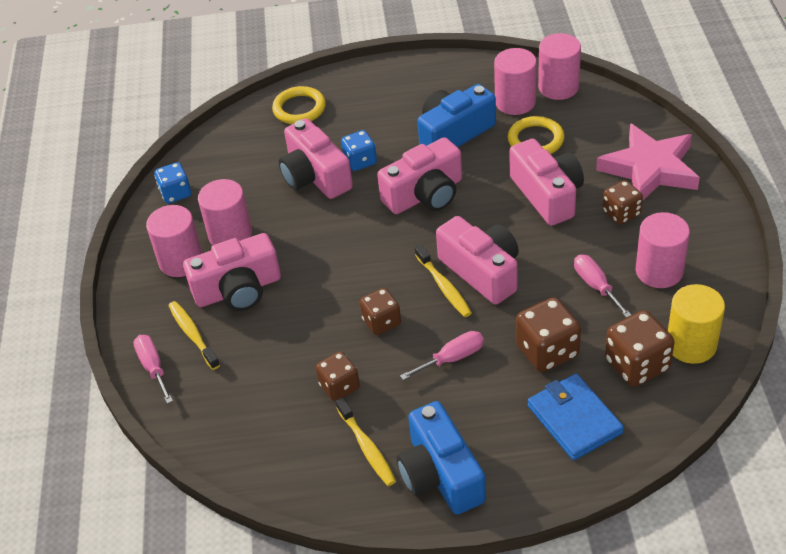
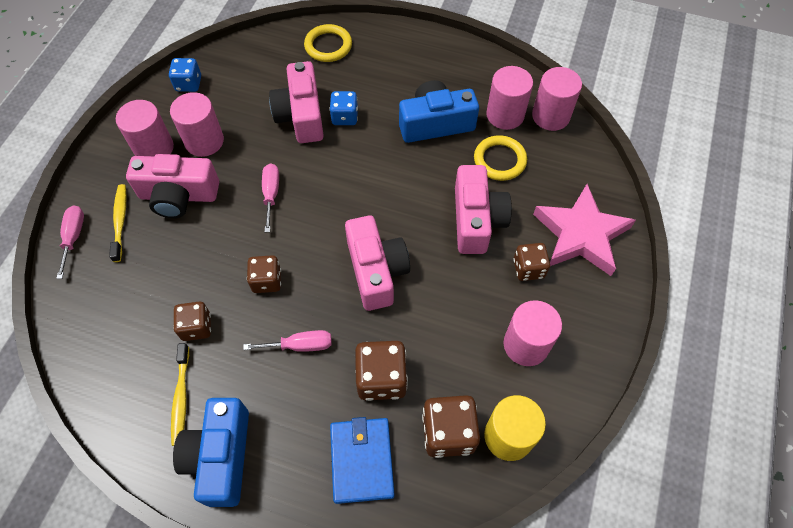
camera: 20 degrees right, 15 degrees up
pink camera [377,137,462,214] -> none
yellow toothbrush [415,245,472,317] -> none
pink screwdriver [574,255,632,318] -> pink screwdriver moved to [262,163,279,232]

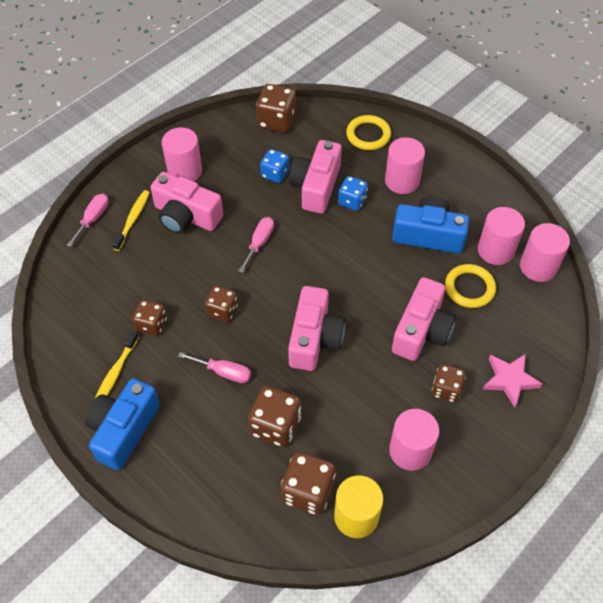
camera: 25 degrees right, 5 degrees down
blue dice [169,58,201,92] -> blue dice moved to [260,149,289,183]
pink cylinder [170,92,224,157] -> pink cylinder moved to [385,137,425,194]
blue wallet [330,417,395,504] -> none
pink star [533,184,636,276] -> pink star [483,354,542,407], size x0.61
none -> brown dice [256,84,296,132]

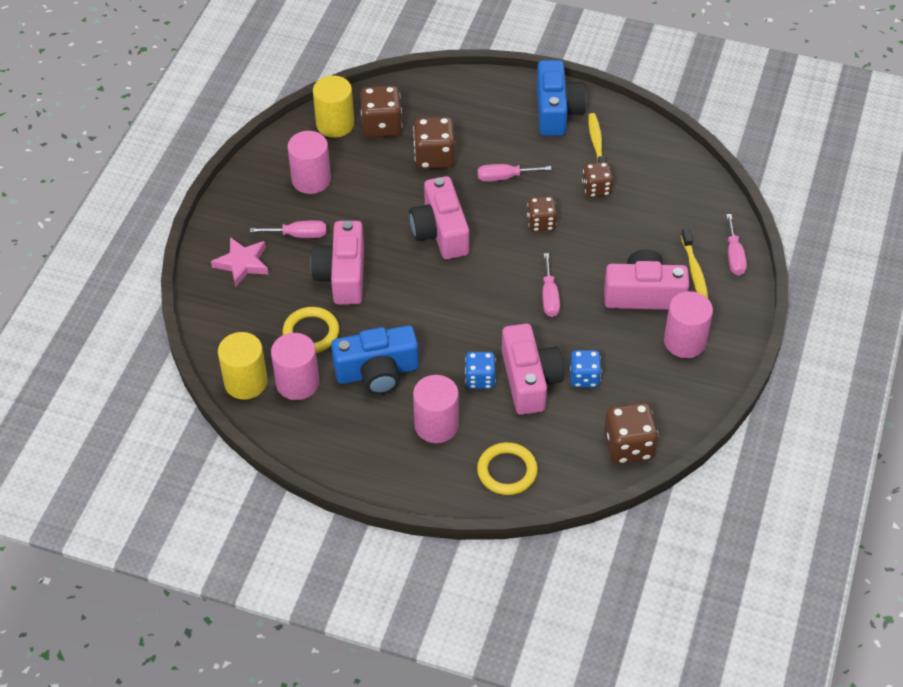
camera: 155 degrees right, 5 degrees down
brown dice [432,364,466,403] -> pink screwdriver [250,220,326,238]
pink cylinder [520,223,570,282] -> yellow cylinder [218,332,268,400]

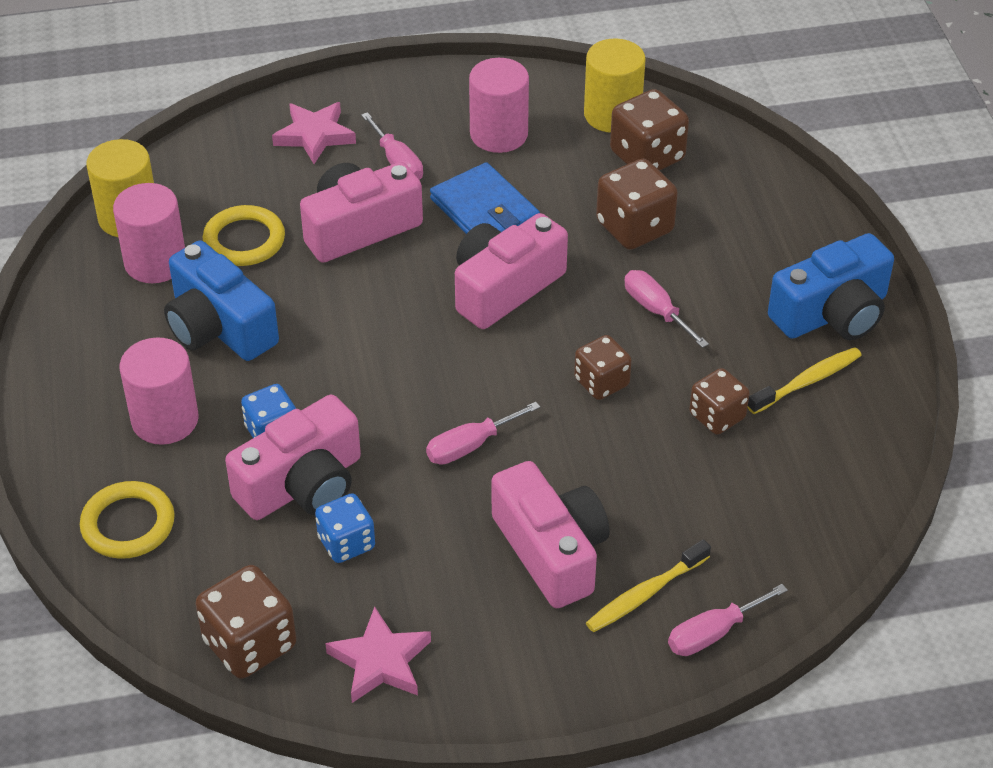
camera: 60 degrees right, 5 degrees down
pink cylinder [664,291,713,358] -> none
none -> pink star [325,607,431,703]
none -> blue wallet [430,162,540,234]

